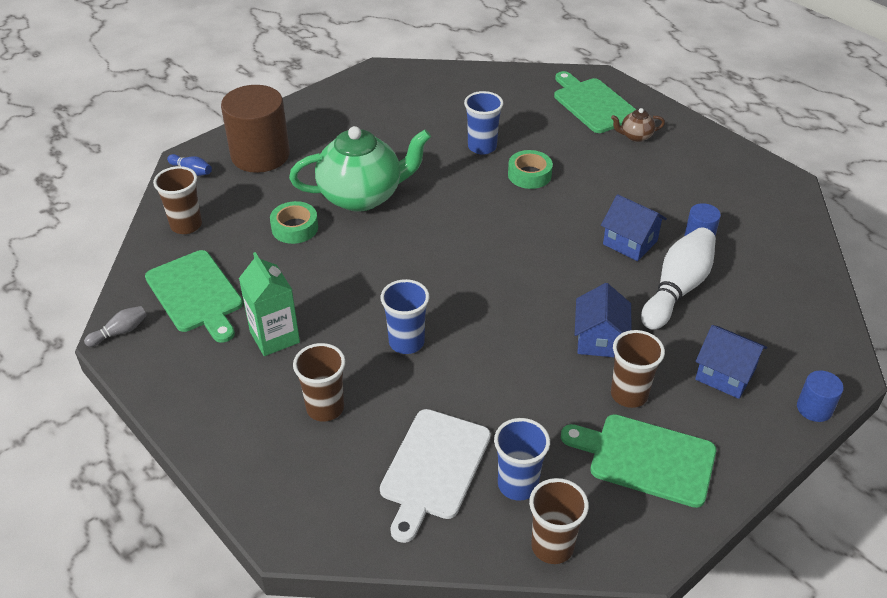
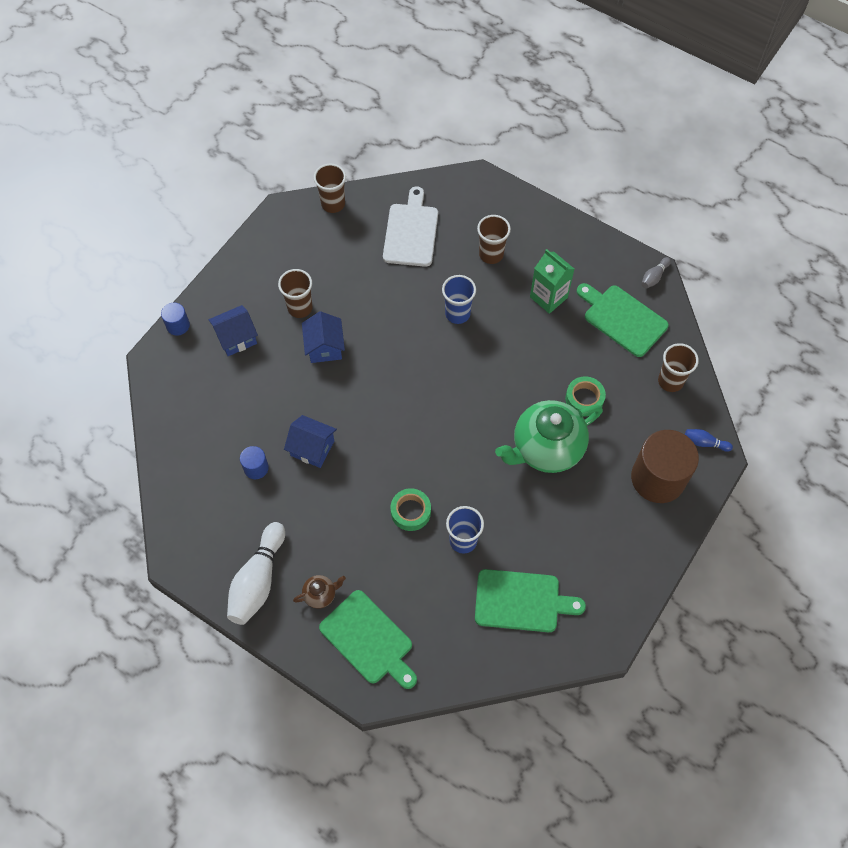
camera: 165 degrees right, 20 degrees up
blue cup [494,418,550,501] -> none
green cutting board [561,414,716,508] -> green cutting board moved to [475,569,586,632]
white bowling pin [641,227,716,330] -> white bowling pin moved to [227,522,285,625]
blue house [695,325,767,399] -> blue house turned 45 degrees counterclockwise [209,305,258,356]

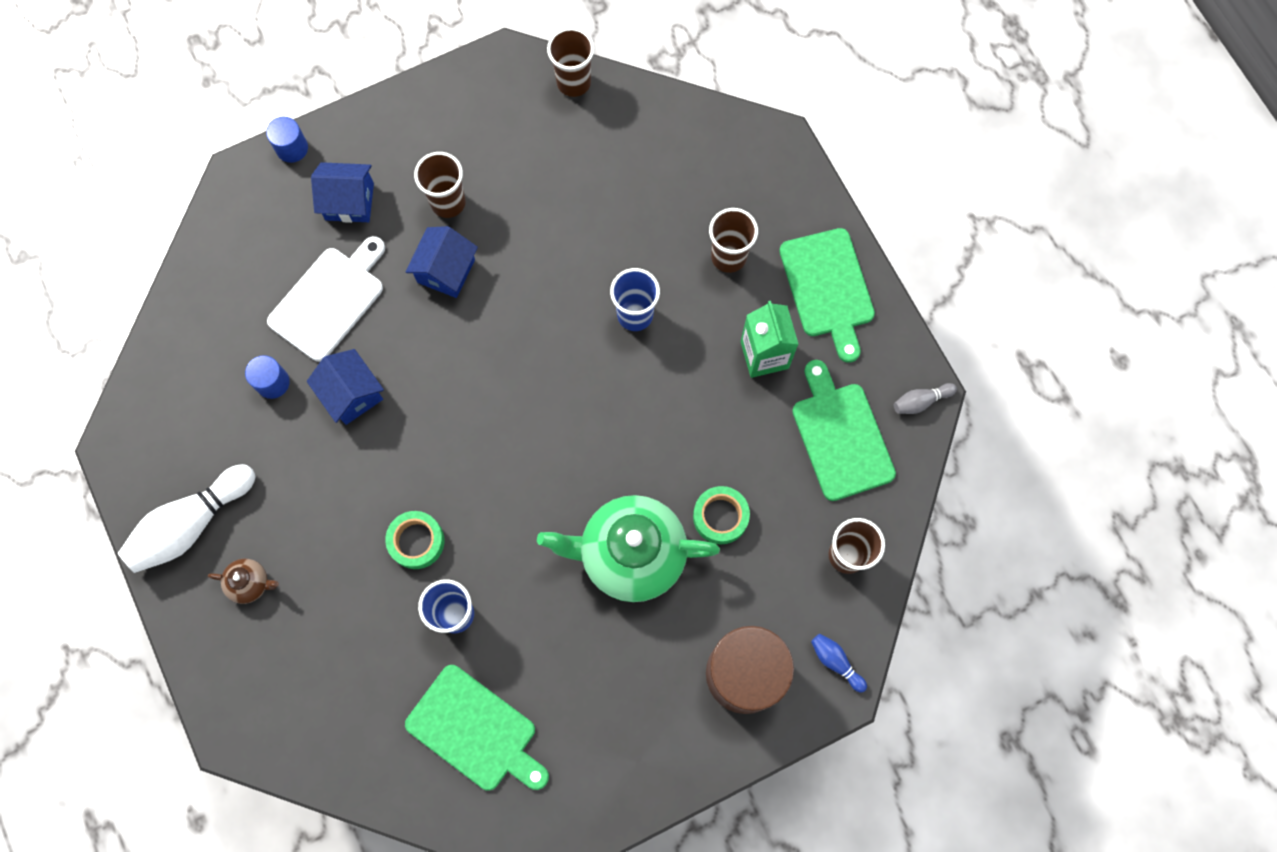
camera: 30 degrees right, 10 degrees up
green cutting board [319,590,417,689] -> green cutting board moved to [779,228,875,363]
white cutting board [383,186,438,267] -> white cutting board moved to [267,236,385,362]

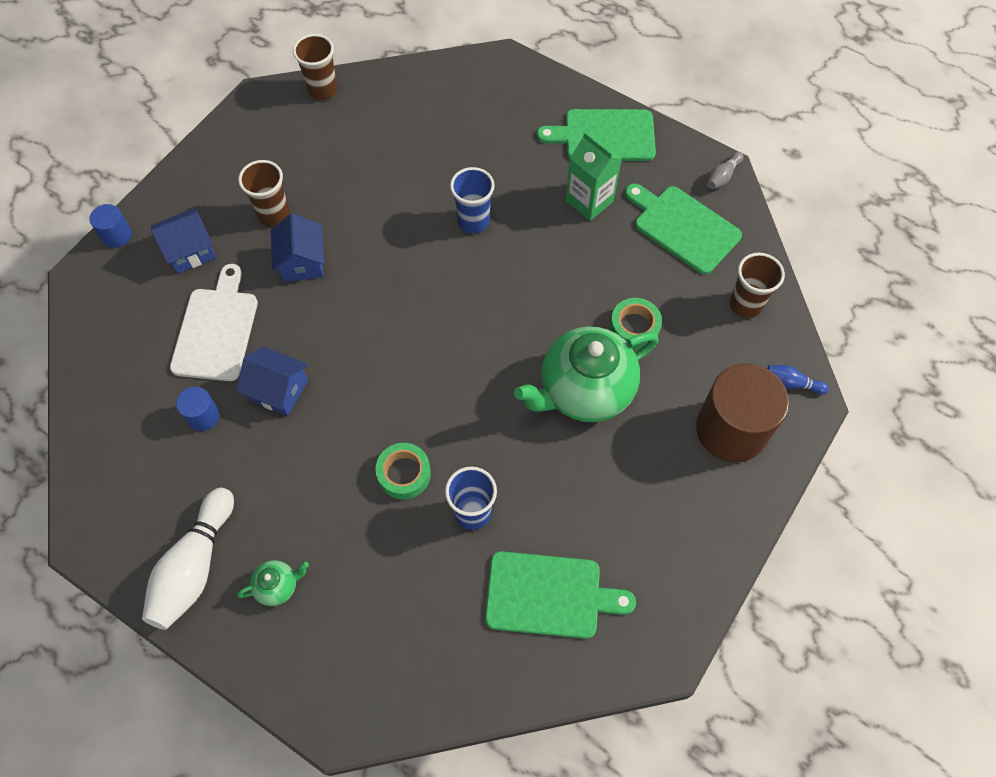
camera: 30 degrees left, 10 degrees down
brown teapot [208,559,279,604] -> green teapot [237,560,309,606]
brown cup [709,208,758,273] -> none
green cutting board [779,228,875,363] -> green cutting board turned 135 degrees clockwise [537,109,656,161]

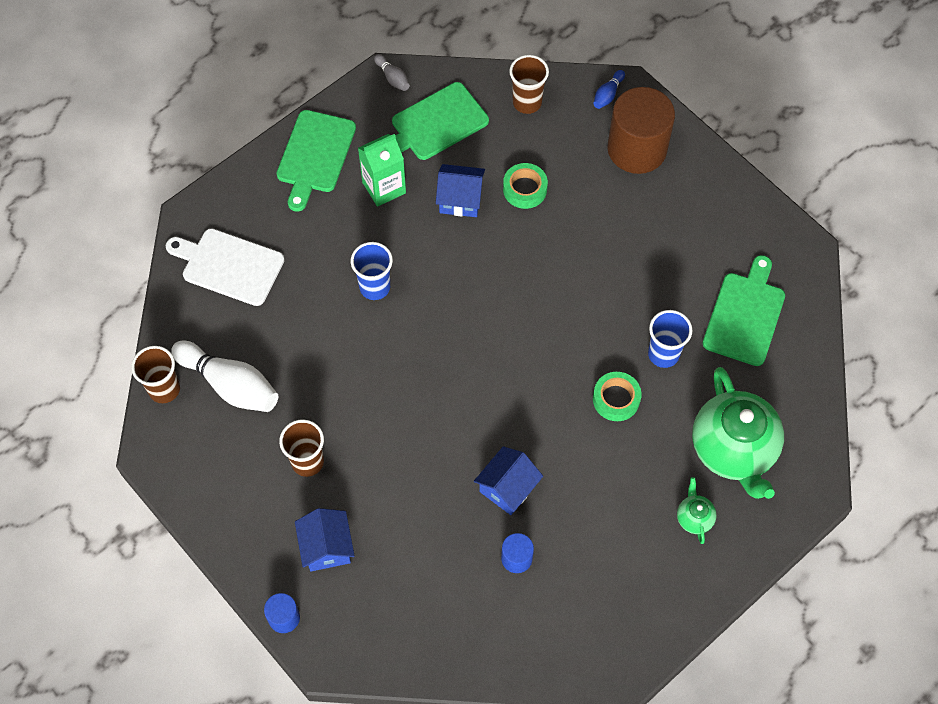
camera: 75 degrees left, 0 degrees up
white bowling pin [142,488,234,630] -> white bowling pin moved to [171,341,278,412]
white cutting board [170,264,258,381] -> white cutting board moved to [165,229,285,306]
blue house [271,213,324,282] -> blue house moved to [436,164,485,217]
green teapot [514,326,659,422] -> green teapot moved to [692,367,784,499]

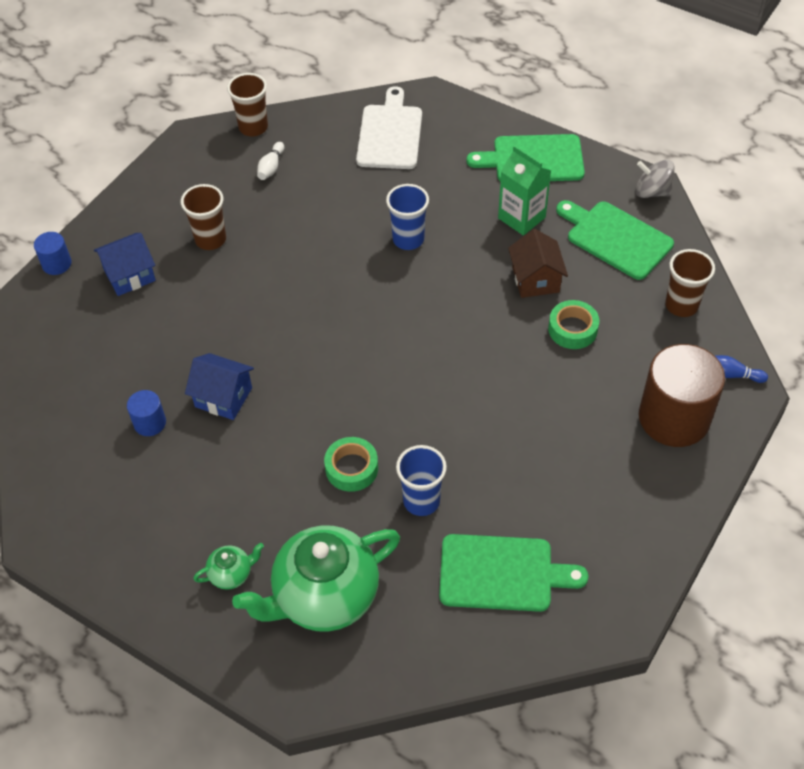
camera: 75 degrees right, 10 degrees down
white bowling pin [171,341,278,412] -> white bowling pin [257,142,284,180], size x0.47
grey bowling pin [374,54,410,91] -> grey spinning top [635,160,674,198]
blue house [436,164,485,217] -> brown house [508,229,568,298]

